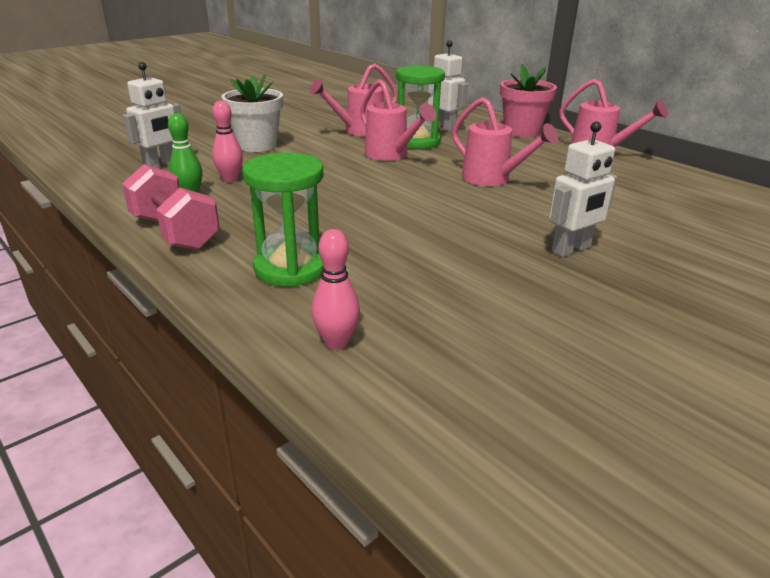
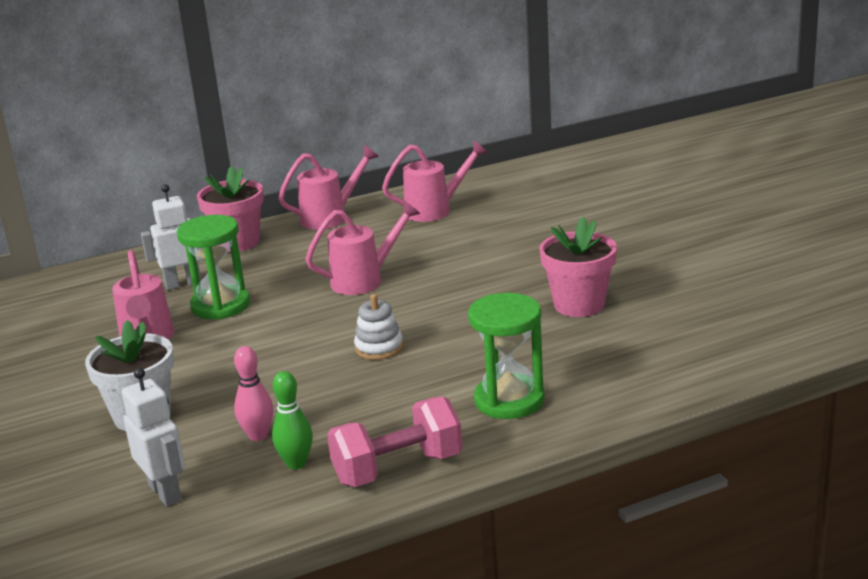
camera: 70 degrees left, 5 degrees down
pink bowling pin [311,229,360,350] -> none
pink watering can [360,79,436,161] -> pink watering can moved to [382,140,488,222]
white robot [549,122,617,257] -> none
none -> white stacking toy [354,294,403,360]
none -> pink flower pot [539,217,617,317]

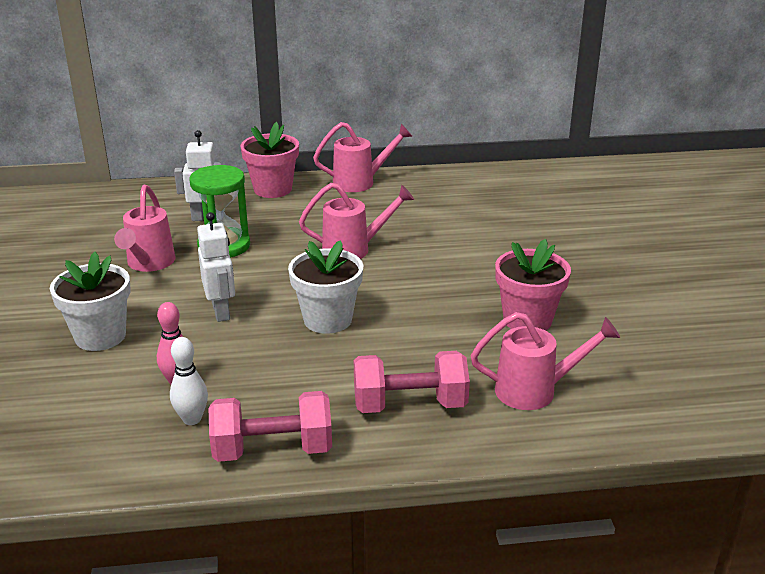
camera: 15 degrees right, 5 degrees up
white robot [122,368,185,506] -> white robot moved to [197,212,235,322]
green bowling pin [272,371,313,469] -> white bowling pin [170,337,208,425]
white stacking toy [354,294,403,360] -> white flower pot [288,240,363,334]
pink watering can [382,140,488,222] -> pink watering can moved to [471,312,620,410]
green hourglass [468,293,545,419] -> pink dumbbell [354,351,470,413]

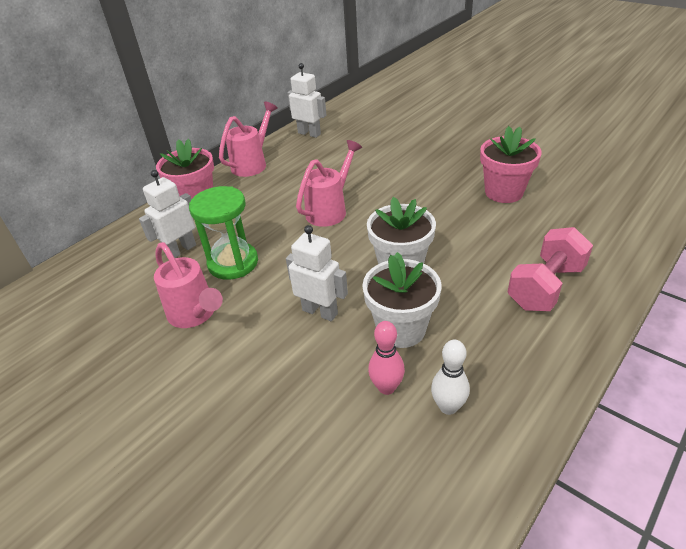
camera: 40 degrees left, 10 degrees up
white flower pot [50,252,131,351] -> white flower pot moved to [362,252,441,348]
pink dumbbell [209,391,332,462] -> none
pink watering can [471,312,620,410] -> none
none -> white robot [287,63,326,138]

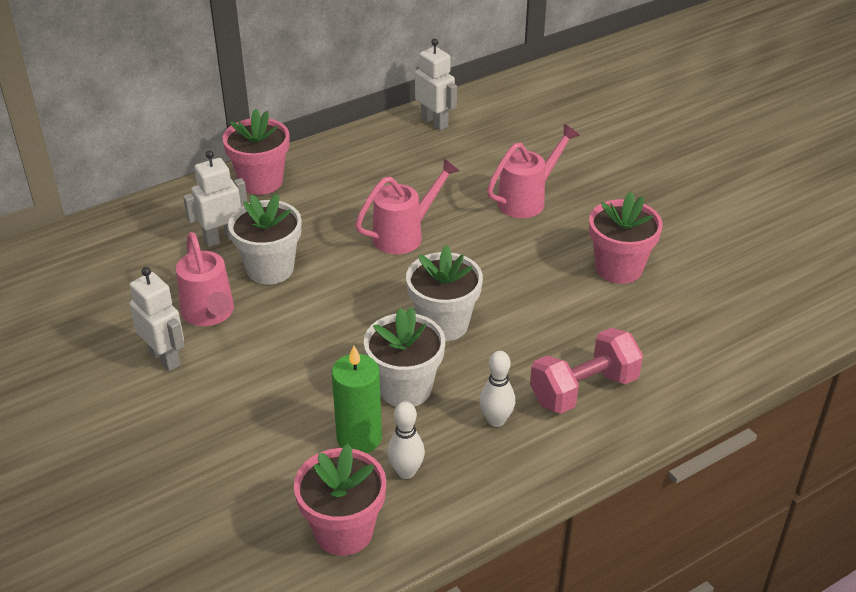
camera: 15 degrees right, 0 degrees up
green hourglass [189,186,258,280] -> white flower pot [228,194,302,284]
pink watering can [219,101,278,177] -> pink watering can moved to [487,124,580,218]
white robot [286,225,348,321] -> white robot moved to [129,267,184,371]
pink bowling pin [368,321,405,395] -> green candle [332,346,382,453]
none -> pink flower pot [294,444,386,556]
none -> white bowling pin [480,351,515,427]

